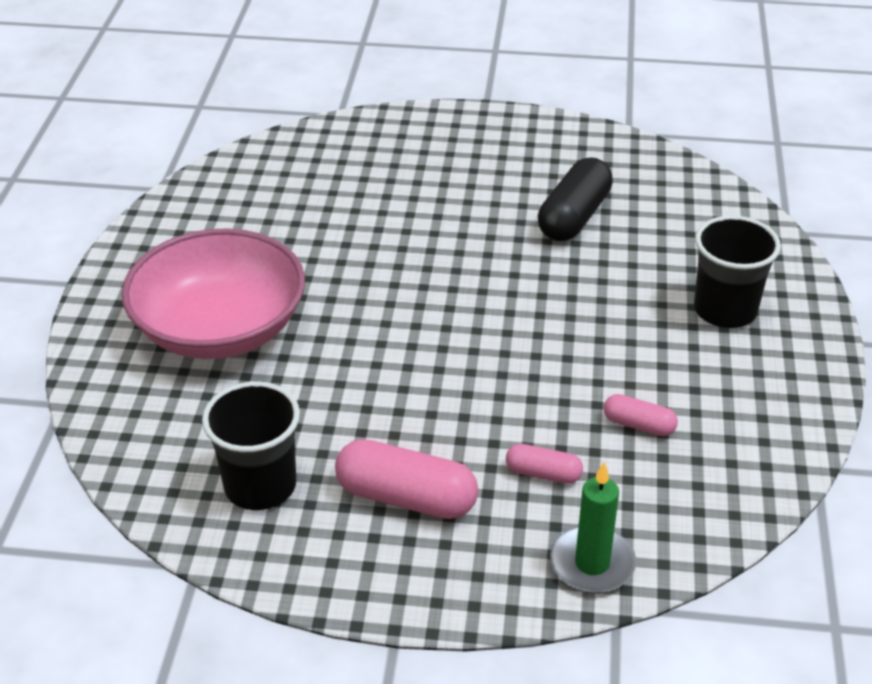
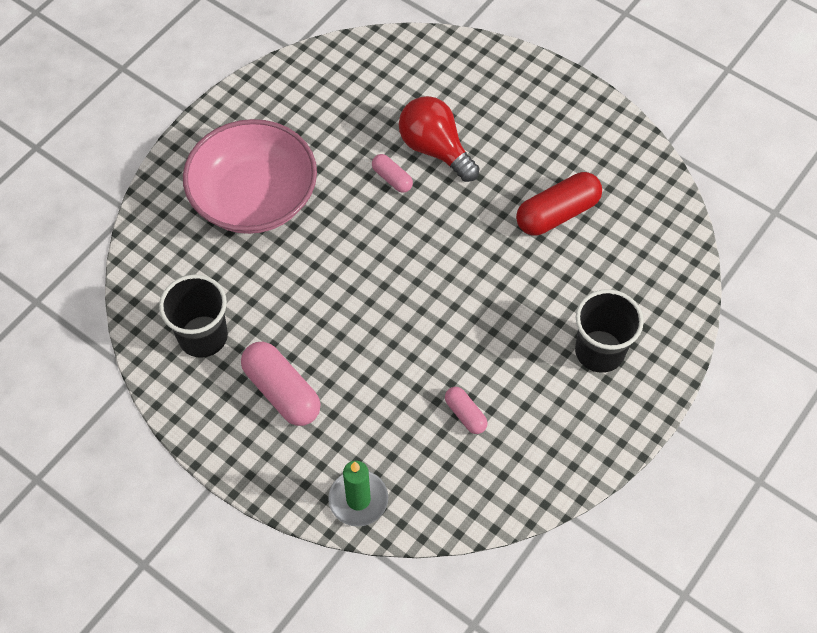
camera: 30 degrees right, 20 degrees up
pink capsule [506,444,583,484] -> pink capsule moved to [372,154,413,193]
black capsule [538,157,613,241] -> red capsule [516,172,602,236]
none -> red light bulb [399,96,480,182]

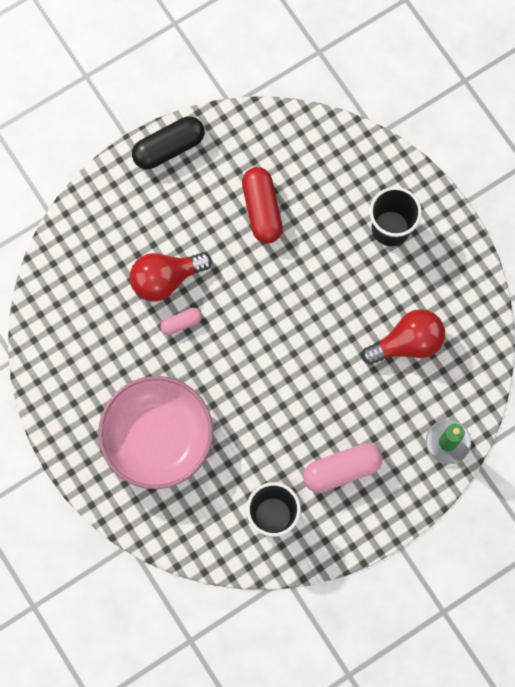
camera: 70 degrees left, 15 degrees up
pink capsule [445,387,488,434] -> red light bulb [362,309,445,365]
none -> black capsule [132,116,205,169]

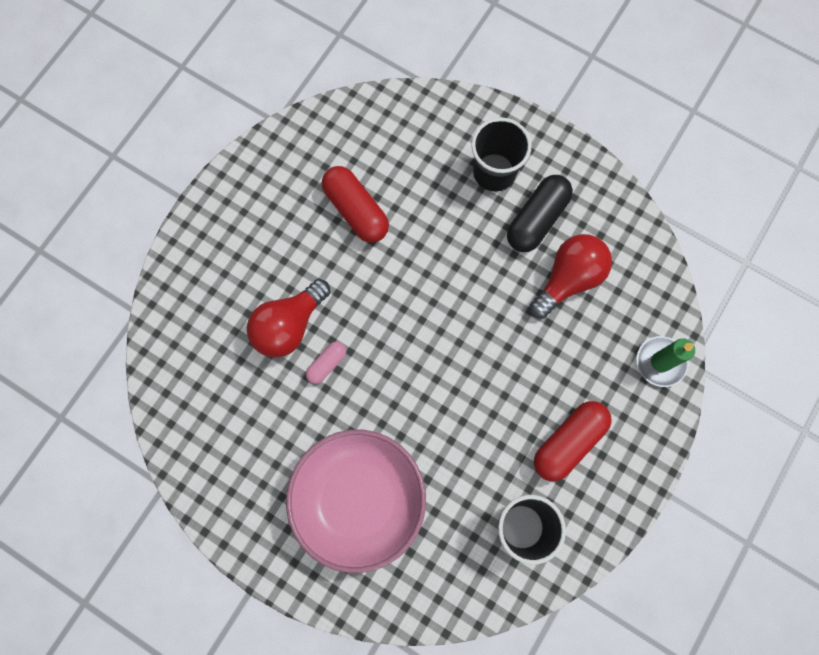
camera: 25 degrees left, 0 degrees up
black capsule [132,116,205,169] -> black capsule moved to [507,175,573,252]
pink capsule [303,443,383,493] -> red capsule [534,401,612,482]

